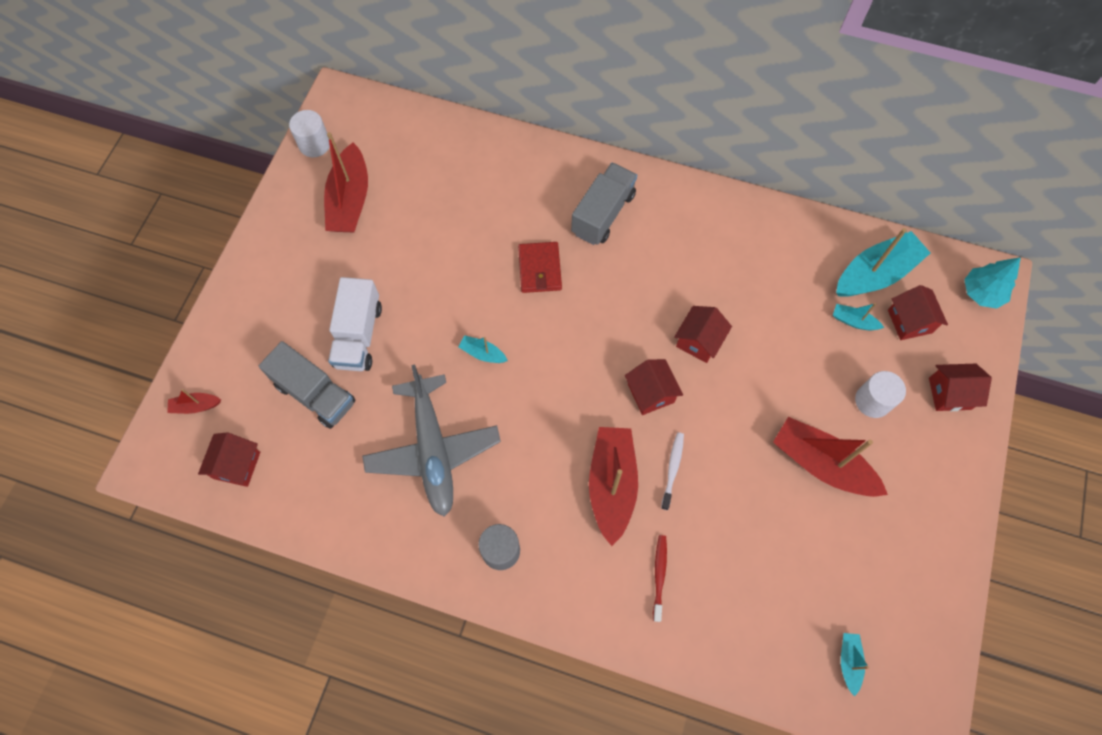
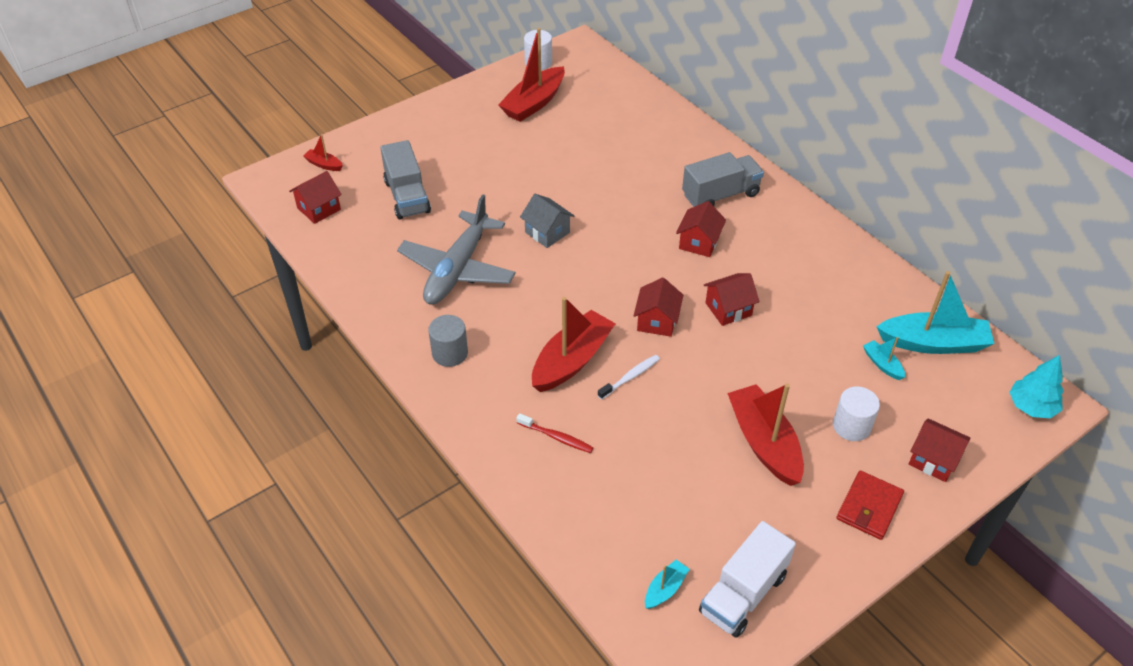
camera: 35 degrees right, 20 degrees down
white truck [328,277,382,371] -> white truck moved to [699,521,796,638]
turquoise boat [458,335,508,363] -> grey house [520,194,574,248]
red wallet [518,242,562,293] -> red wallet moved to [837,471,904,540]
red toothbrush [653,535,667,622] -> red toothbrush turned 75 degrees clockwise [517,413,594,453]
red house [888,285,948,340] -> red house moved to [676,201,726,257]

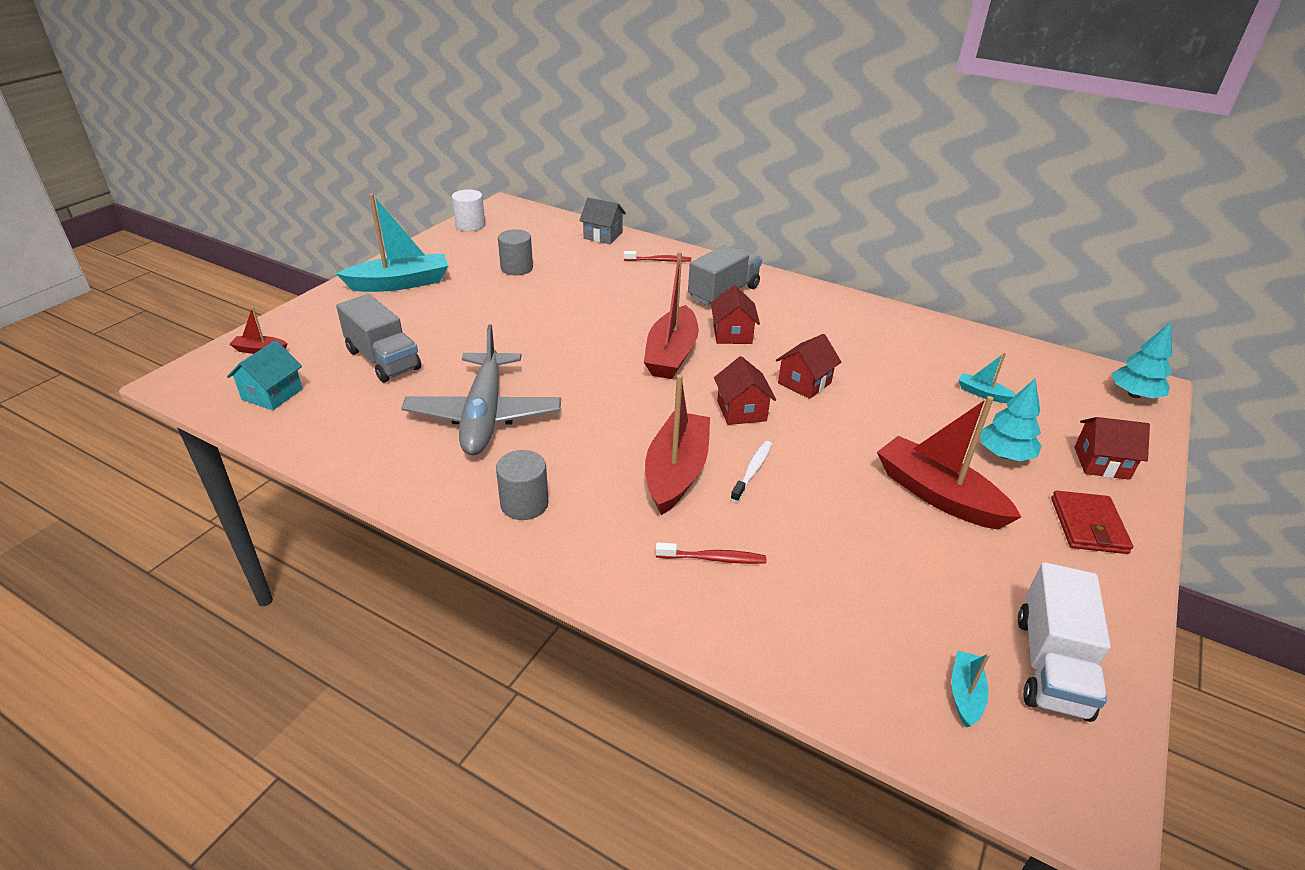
camera: 25 degrees left, 10 degrees down
red house [289,171,342,224] -> turquoise house [227,340,303,410]
red boat [498,28,565,122] -> red boat moved to [644,252,699,379]
grey house [520,194,574,248] -> grey house moved to [580,198,626,244]
white cylinder [833,387,880,441] -> turquoise tree [980,379,1042,461]
turquoise boat [877,271,994,354] -> turquoise boat moved to [336,194,448,292]
none -> grey cylinder [498,229,533,275]
none -> red toothbrush [624,251,691,262]

